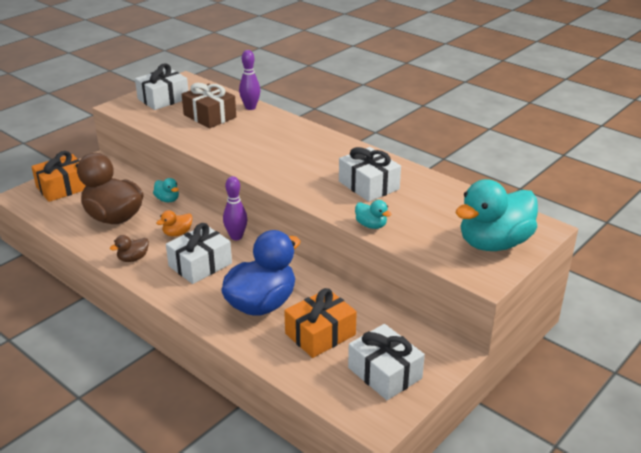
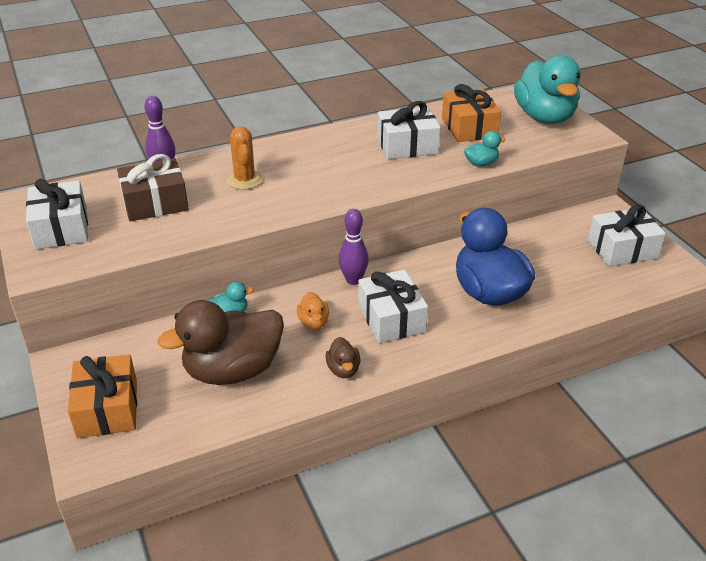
camera: 65 degrees left, 5 degrees up
orange gift [284,288,357,358] -> orange gift moved to [442,84,501,142]
none -> orange cactus [227,127,263,190]

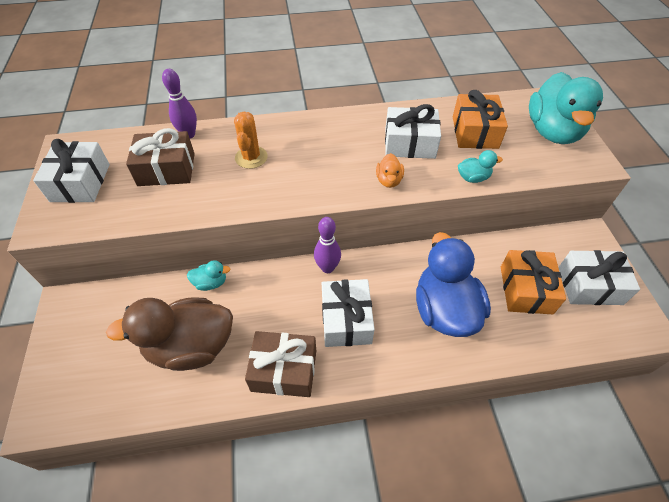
camera: 15 degrees right, 15 degrees up
orange gift [68,354,137,438] -> orange gift moved to [501,250,566,314]
orange duck [297,292,329,329] -> orange duck moved to [376,153,404,188]
brown duck [325,337,360,378] -> brown gift [245,331,316,397]

